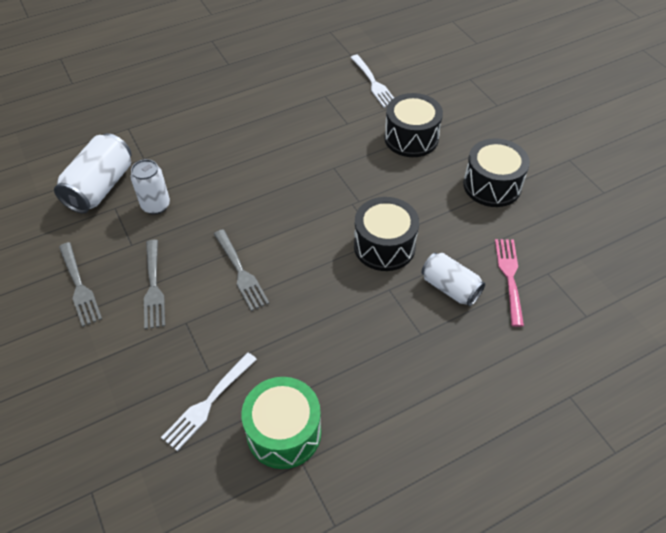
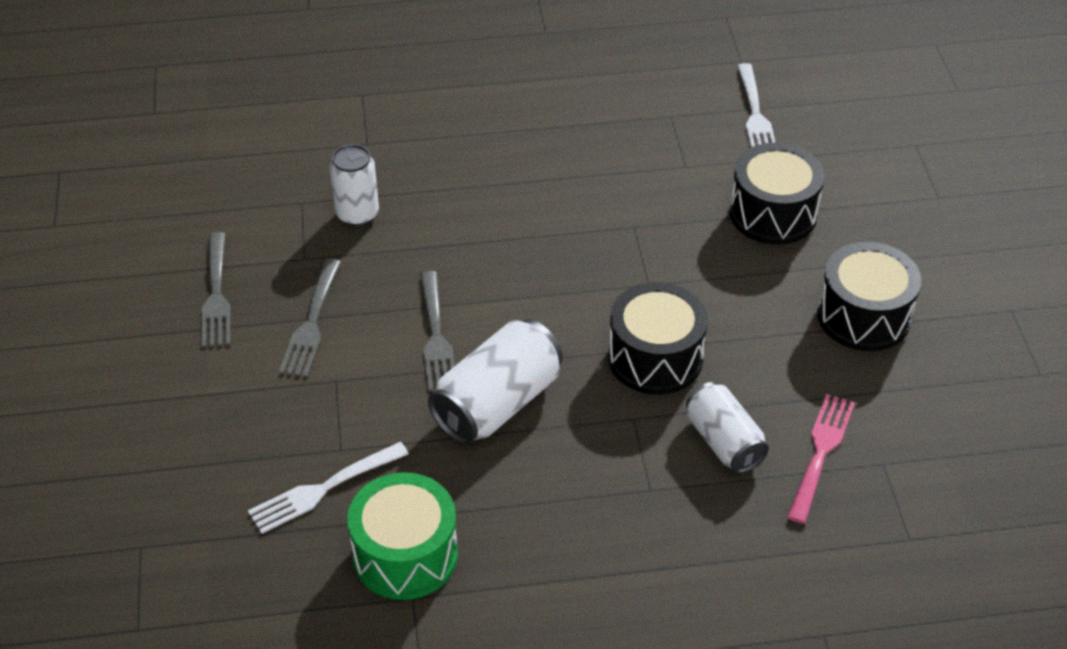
camera: 20 degrees right, 5 degrees down
white can [54,133,131,213] -> white can moved to [428,319,563,445]

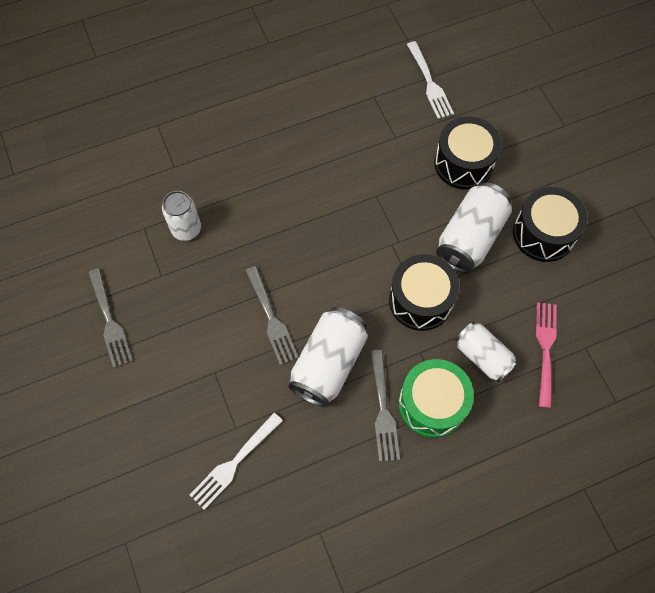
camera: 15 degrees left, 20 degrees up
grey fork [279,259,341,377] -> grey fork moved to [371,350,400,462]
green drum [347,472,458,600] -> green drum moved to [399,359,474,438]
none -> white can [436,183,512,273]

